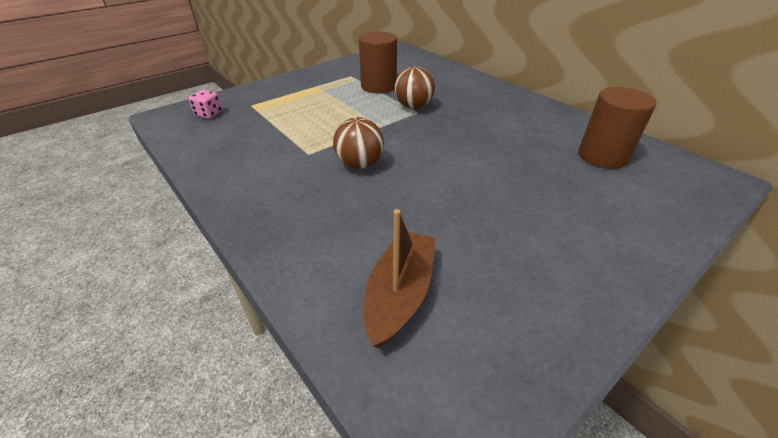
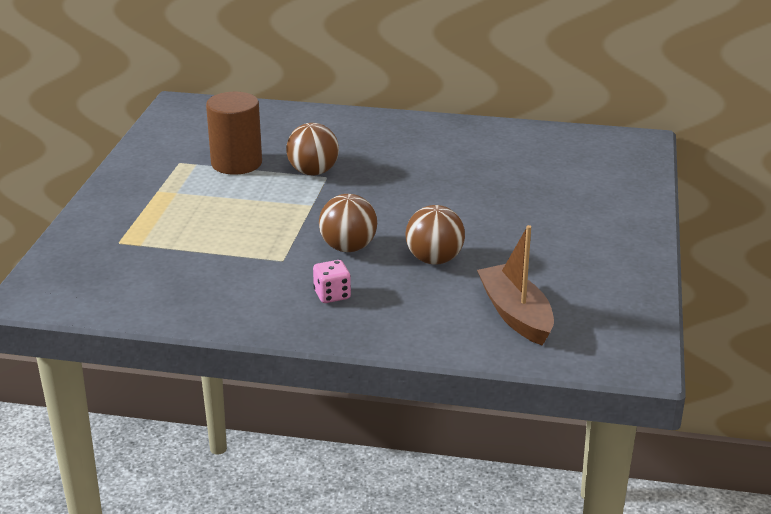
camera: 40 degrees left, 10 degrees down
pink dice [189,90,222,119] -> pink dice moved to [313,260,351,303]
brown cylinder [579,87,656,169] -> none
none -> brown ball [406,205,465,265]

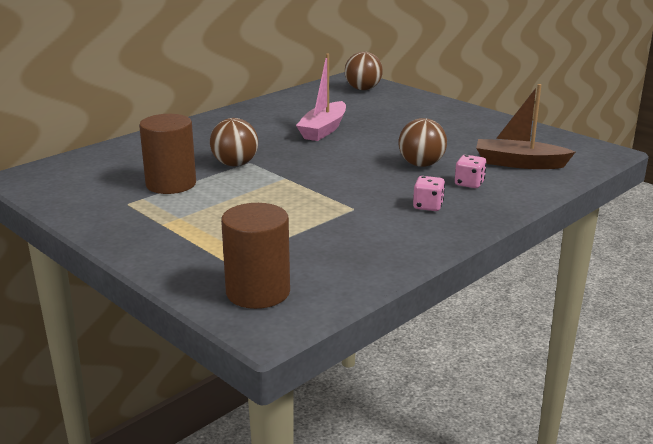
camera: 55 degrees left, 5 degrees down
brown ball [319,194,377,252] -> brown ball moved to [345,52,383,90]
none -> brown cylinder [221,203,290,309]
none -> pink boat [296,54,346,141]
none -> pink dice [455,155,486,188]

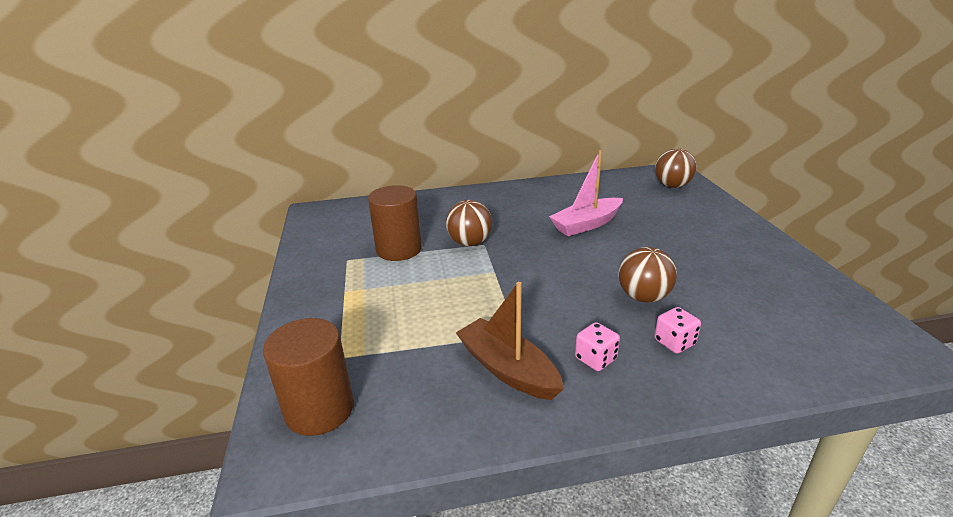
camera: 35 degrees right, 5 degrees up
brown boat [476,84,575,169] -> brown boat moved to [456,282,564,400]

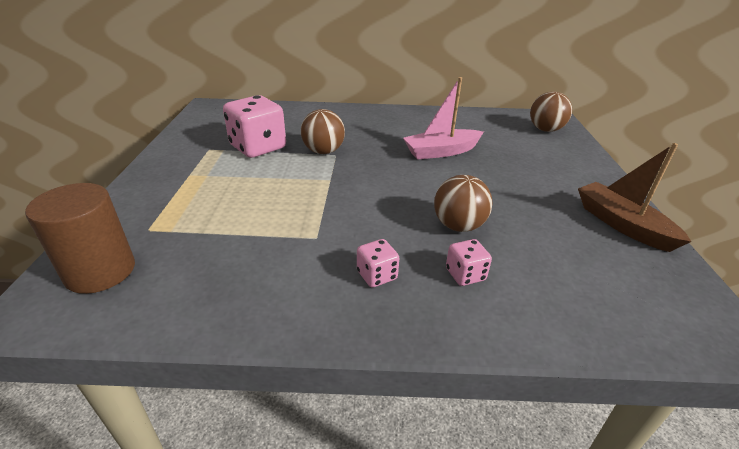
camera: 10 degrees right, 5 degrees up
brown cylinder [368,185,422,261] -> pink dice [223,95,286,158]
brown boat [456,282,564,400] -> brown boat moved to [578,143,692,252]

